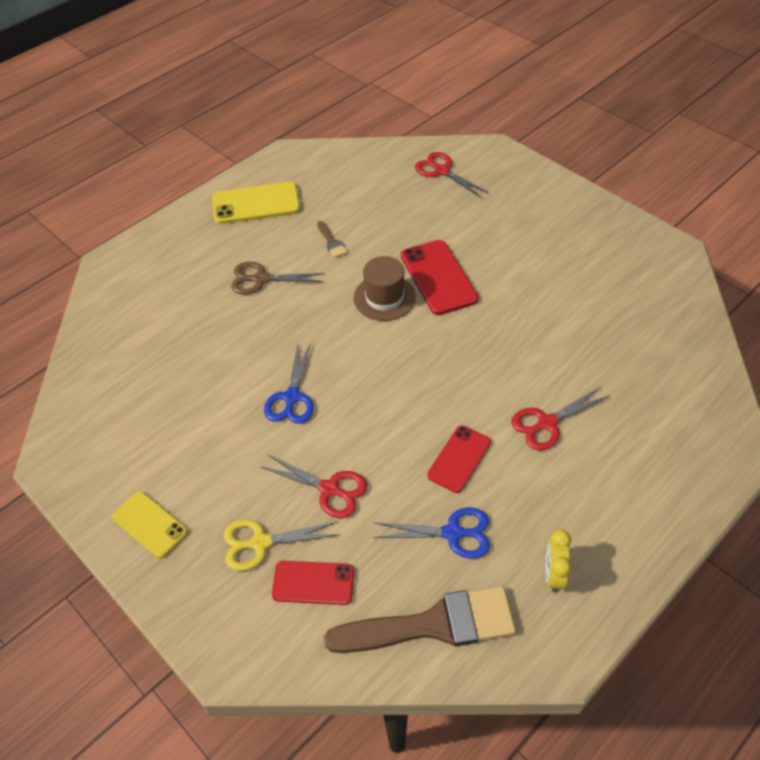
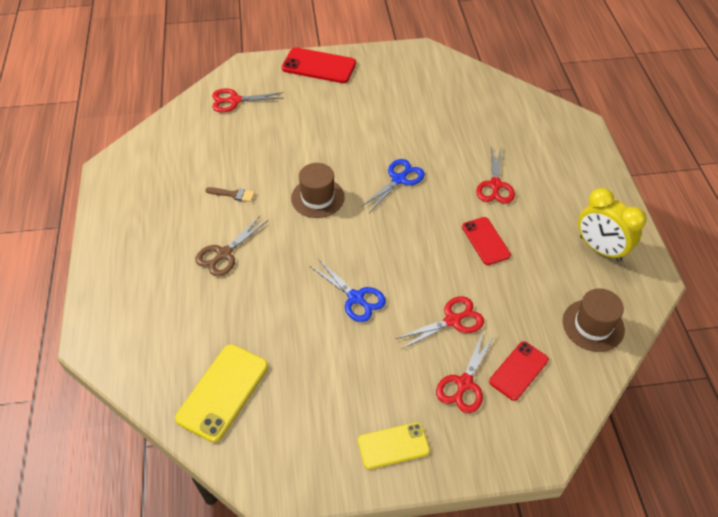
camera: 55 degrees left, 0 degrees up
yellow phone [212,182,301,224] -> yellow phone moved to [175,344,268,442]
yellow scissors [223,519,340,571] -> red scissors [436,332,495,413]
brown brush [324,586,516,653] -> brown hat [563,288,625,352]
blue scissors [373,507,490,559] -> blue scissors moved to [361,159,425,213]
red phone [401,240,479,315] -> red phone moved to [282,47,356,83]
yellow clock [545,530,572,593] -> yellow clock [578,188,647,262], size x1.72

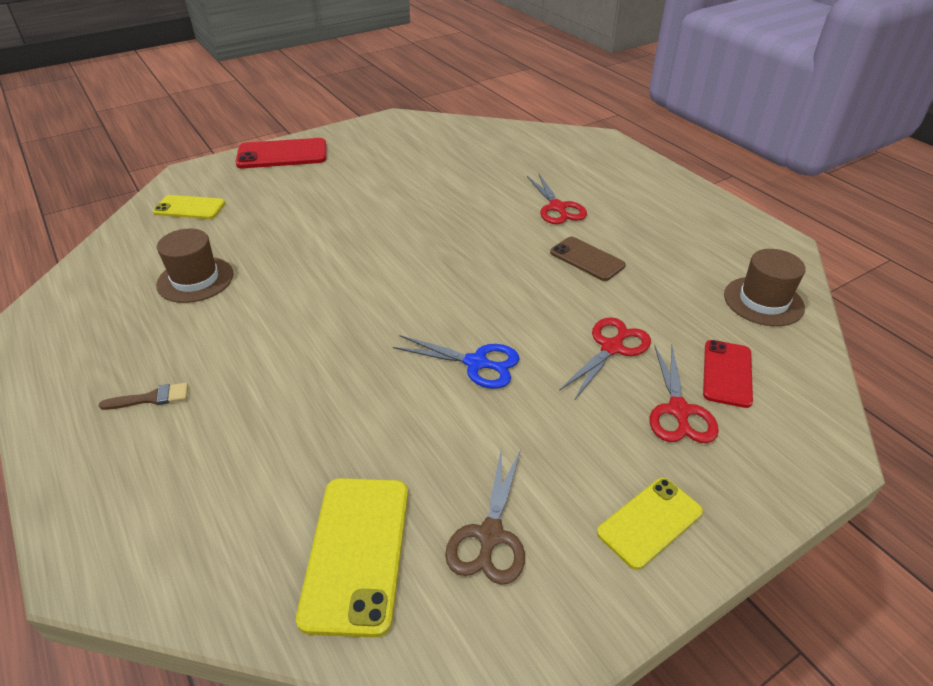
camera: 25 degrees left, 10 degrees down
brown scissors [195,216,268,277] -> brown scissors moved to [445,447,525,585]
brown brush [205,187,255,202] -> brown brush moved to [99,382,188,410]
red scissors [212,89,284,112] -> yellow phone [153,195,225,219]
brown hat [291,163,345,218] -> brown hat moved to [156,229,233,303]
blue scissors [361,159,425,213] -> none
red phone [462,217,511,265] -> brown phone [550,237,626,281]
yellow clock [578,188,647,262] -> none

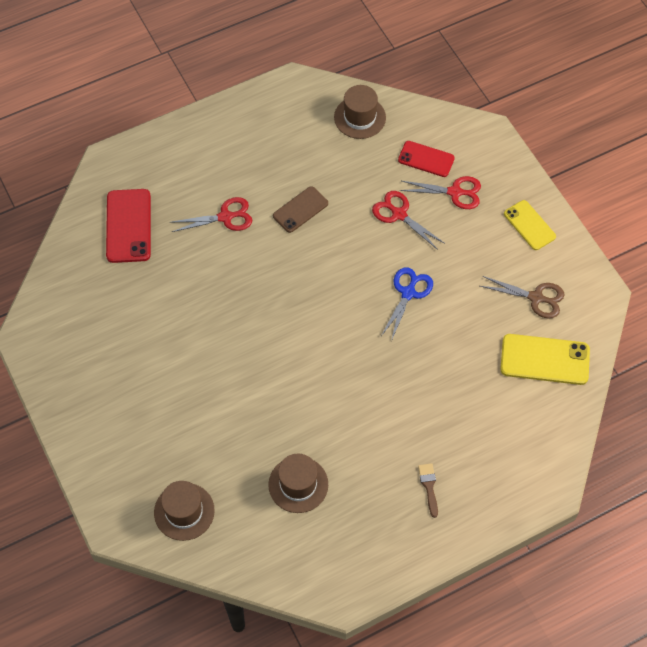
camera: 85 degrees left, 20 degrees up
yellow phone [153,195,225,219] -> brown hat [154,481,215,541]
red phone [236,138,327,168] -> red phone moved to [106,189,151,263]

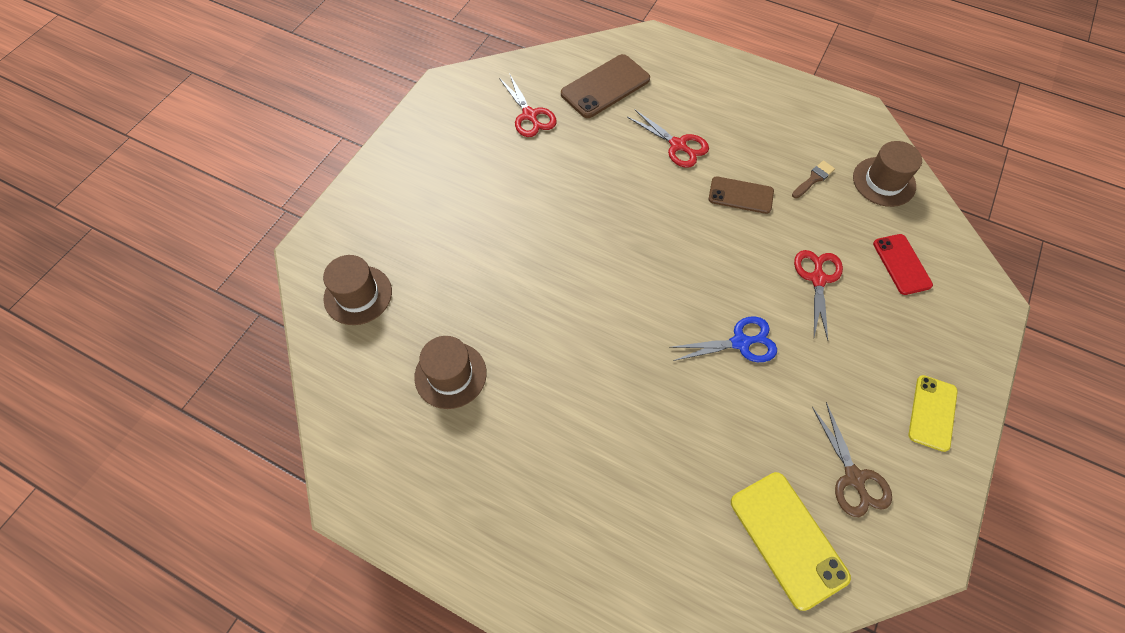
camera: 55 degrees right, 0 degrees up
red phone [106,189,151,263] -> brown phone [561,54,650,118]
red scissors [400,176,481,209] -> red scissors moved to [499,73,557,137]
brown brush [418,463,438,518] -> brown brush moved to [792,161,835,198]

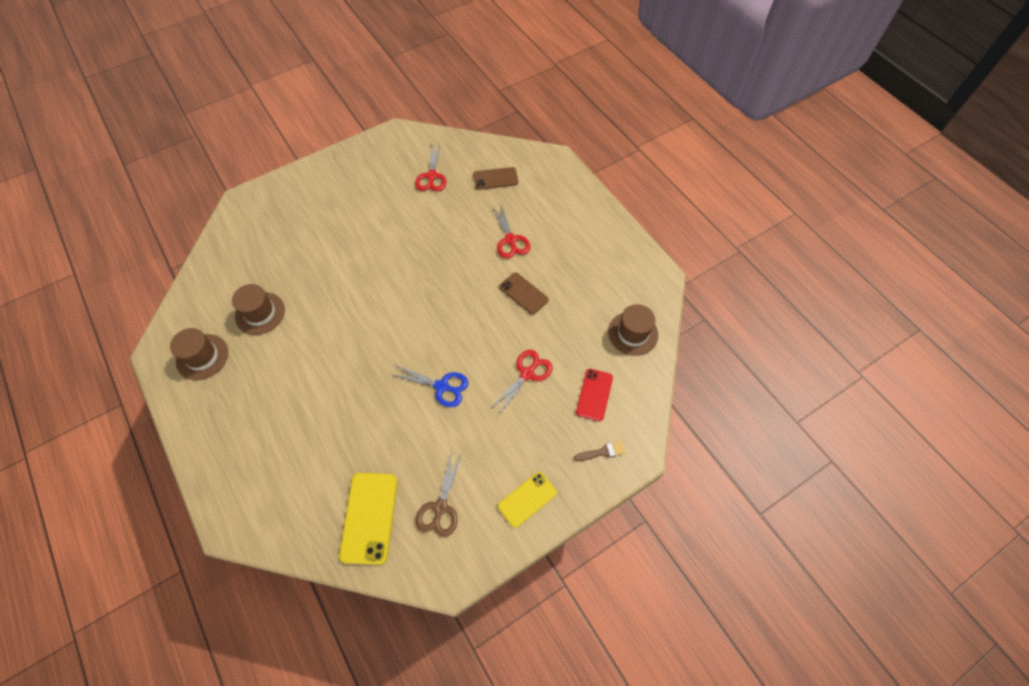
camera: 30 degrees right, 0 degrees up
brown hat [323,255,392,325] -> brown hat moved to [170,328,228,380]
brown phone [561,54,650,118] -> brown phone [473,167,518,190], size x0.65
brown brush [792,161,835,198] -> brown brush moved to [574,441,626,461]

